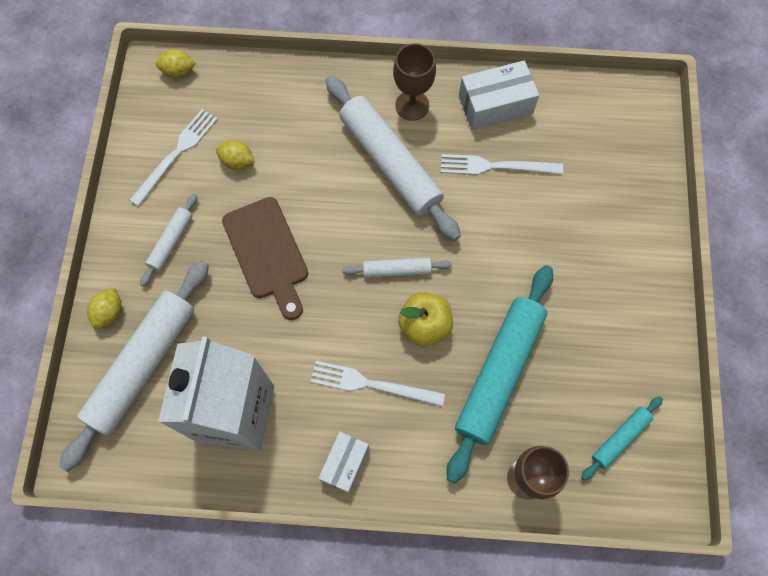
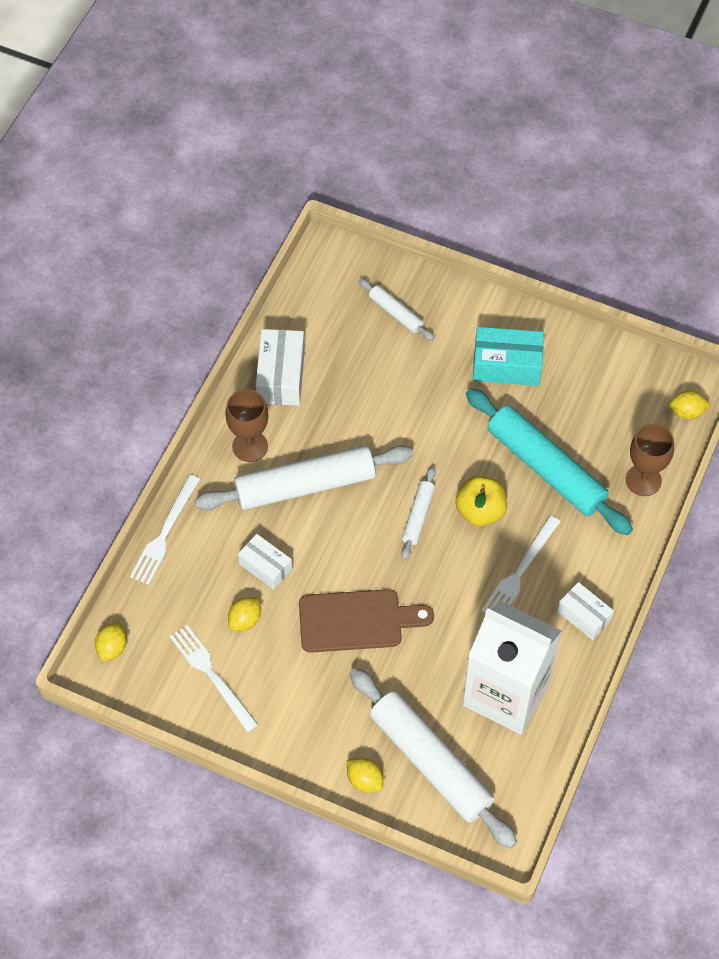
camera: 70 degrees left, 10 degrees down
white rolling pin [140,193,197,287] -> white rolling pin moved to [359,278,434,340]
white fork [441,154,563,175] -> white fork moved to [130,475,200,585]
turquoise rolling pin [581,396,663,481] -> none
none -> white box [238,534,292,590]
none -> turquoise box [473,327,544,386]
none -> yellow lemon [667,391,709,420]

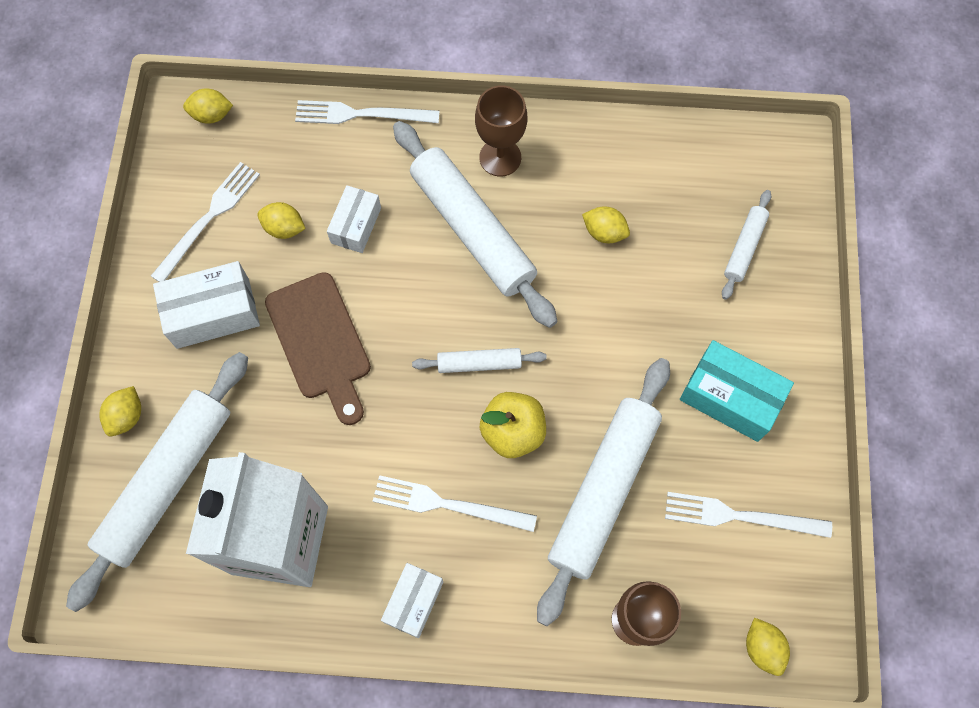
camera: 70 degrees right, 10 degrees up
white box [256,329,305,406] -> white box moved to [153,261,260,349]
turquoise rolling pin [466,388,633,535] -> white rolling pin [537,358,670,626]
turquoise box [473,327,544,386] -> turquoise box turned 45 degrees counterclockwise [680,340,794,442]
none -> yellow lemon [582,206,630,243]
none -> white fork [665,492,832,538]

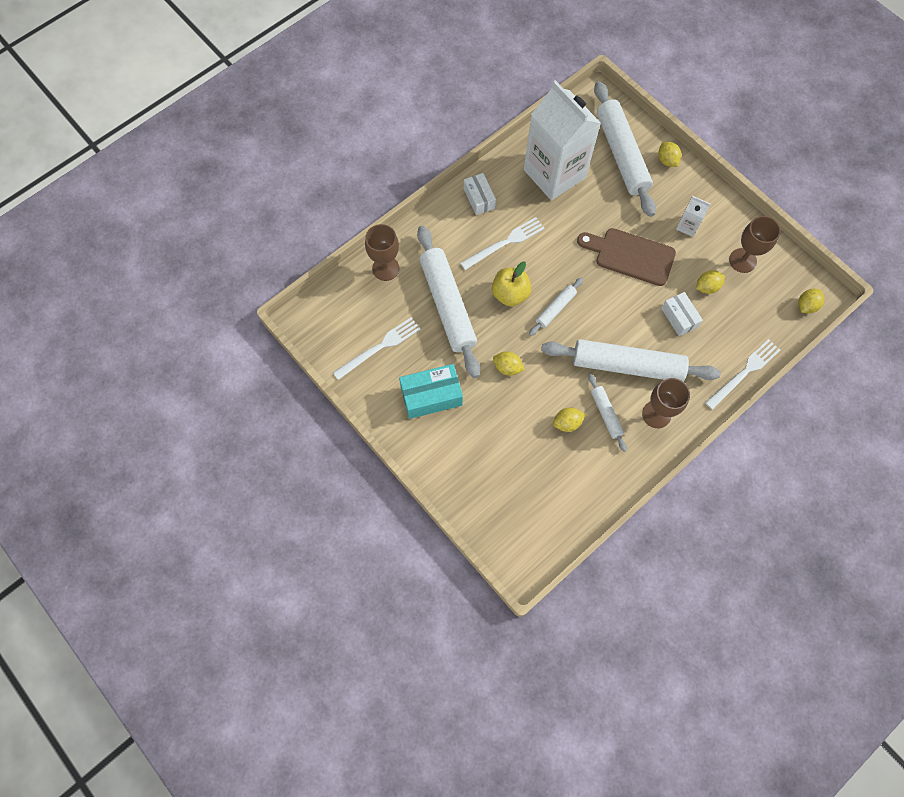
camera: 135 degrees right, 0 degrees up
white fork [151,162,260,282] -> brown goblet [729,216,781,273]
white box [153,261,260,349] -> white carton [676,196,711,237]
white rolling pin [722,190,771,300] -> white rolling pin moved to [588,374,627,452]
yellow lemon [746,618,790,676] -> yellow lemon moved to [493,351,525,376]

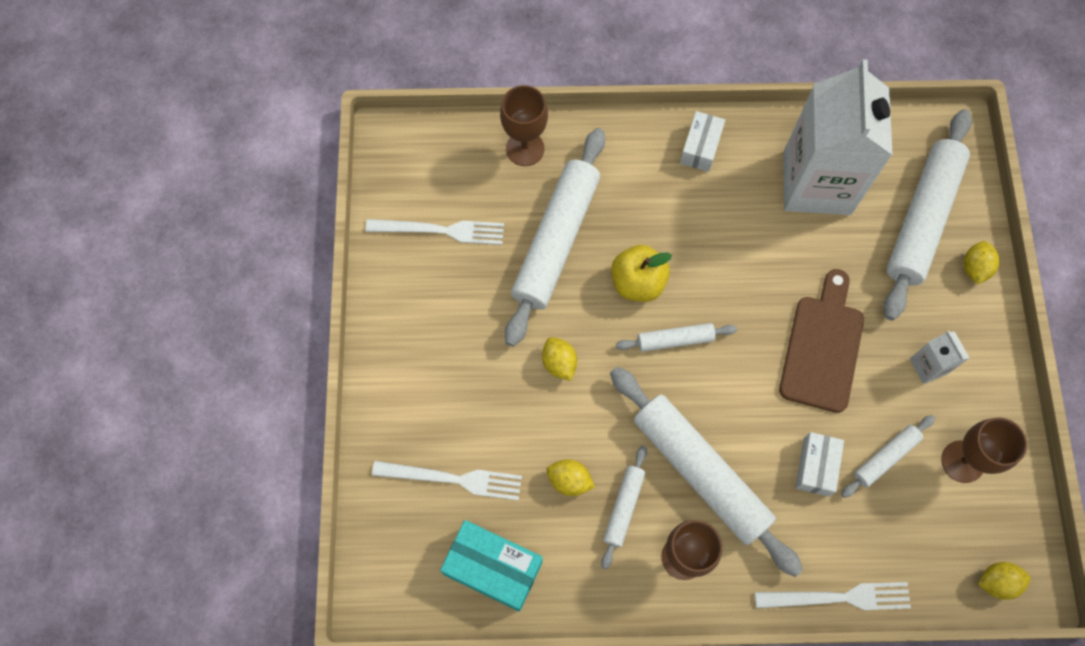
camera: 40 degrees right, 0 degrees up
turquoise box [399,364,463,419] -> turquoise box moved to [440,520,543,612]
white fork [460,217,545,270] -> white fork moved to [372,461,522,500]
brown cutting board [577,228,676,286] -> brown cutting board turned 45 degrees clockwise [779,269,864,413]
yellow lemon [696,270,725,294] -> white rolling pin [841,415,935,498]

